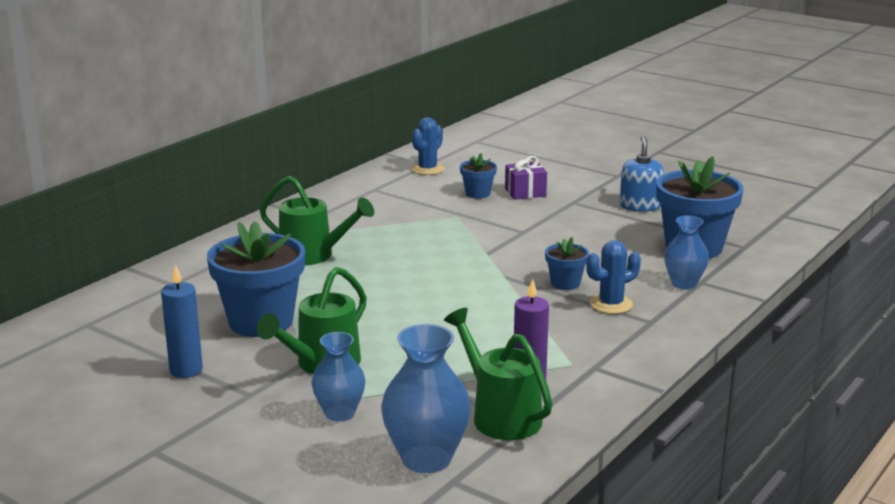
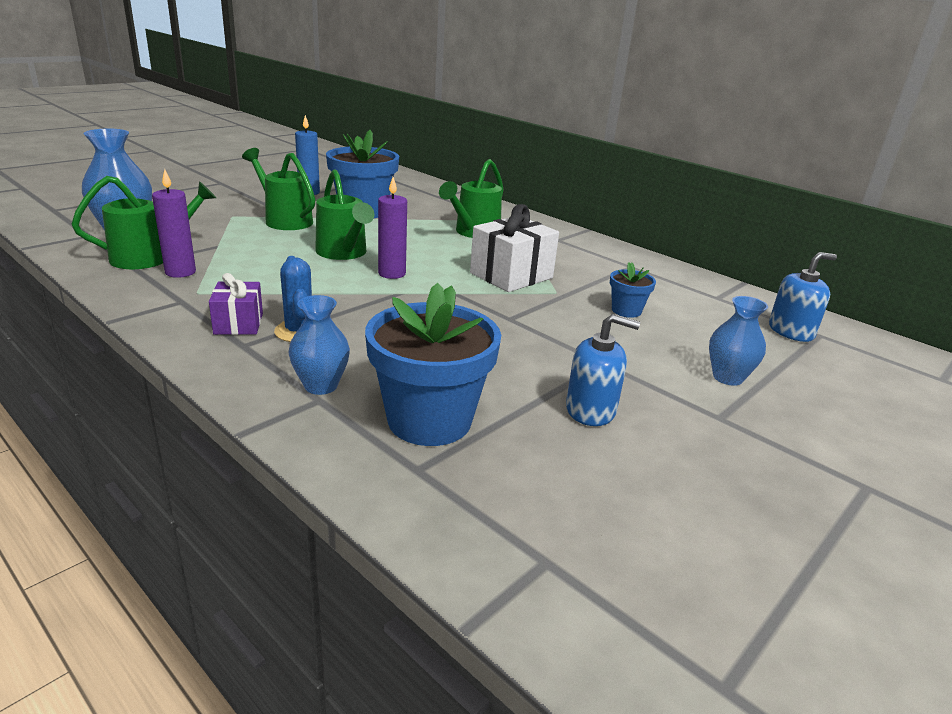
camera: 95 degrees right, 5 degrees up
blue vase [311,332,366,422] -> blue vase moved to [709,296,768,386]
blue cactus [411,117,445,175] -> none
purple gift [505,156,547,200] -> purple gift moved to [209,273,263,335]
blue flower pot [545,237,589,290] -> none
none -> green watering can [315,169,375,260]
none -> purple candle [378,177,407,279]
none -> white gift [470,204,559,292]
none -> blue soap dispenser [769,252,837,342]

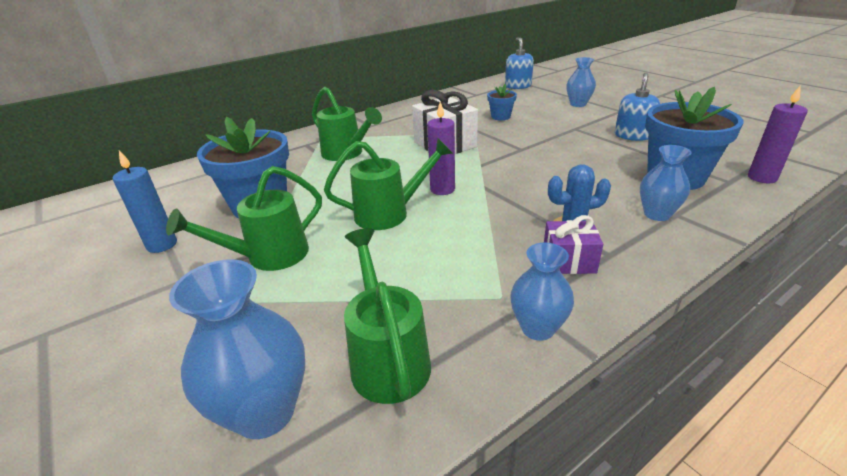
camera: 75 degrees left, 5 degrees up
purple candle [152,169,196,278] -> purple candle moved to [748,85,808,183]
none -> blue vase [510,243,574,341]

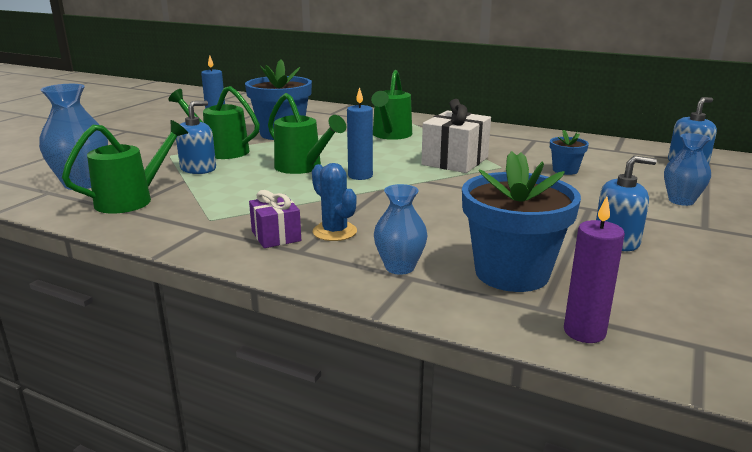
camera: 60 degrees right, 10 degrees down
purple candle [427,101,455,195] -> blue candle [347,87,373,180]
blue vase [510,243,574,341] -> none
none -> blue soap dispenser [176,101,216,174]

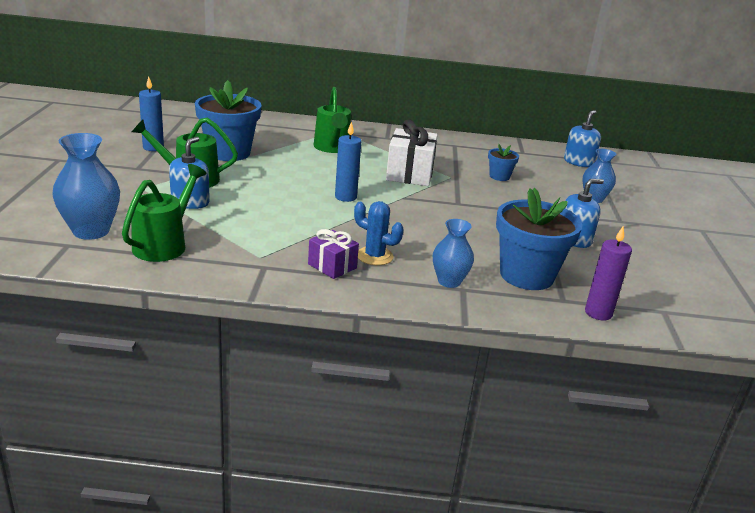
camera: 25 degrees left, 5 degrees up
green watering can [268,93,346,174] -> none

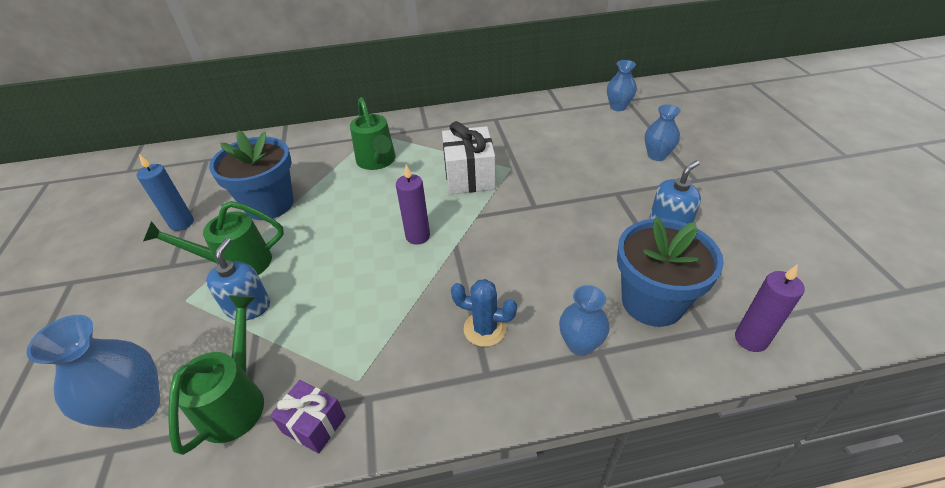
camera: 10 degrees left, 15 degrees up
purple gift [308,229,359,279] -> purple gift moved to [270,380,346,454]
blue candle [335,122,361,202] -> purple candle [396,165,430,245]
blue flower pot [488,144,519,181] -> none
blue soap dispenser [564,110,601,167] -> blue vase [607,60,637,111]

